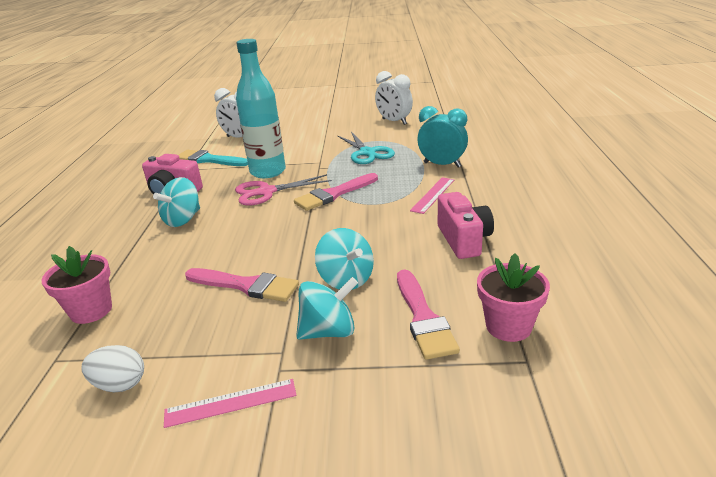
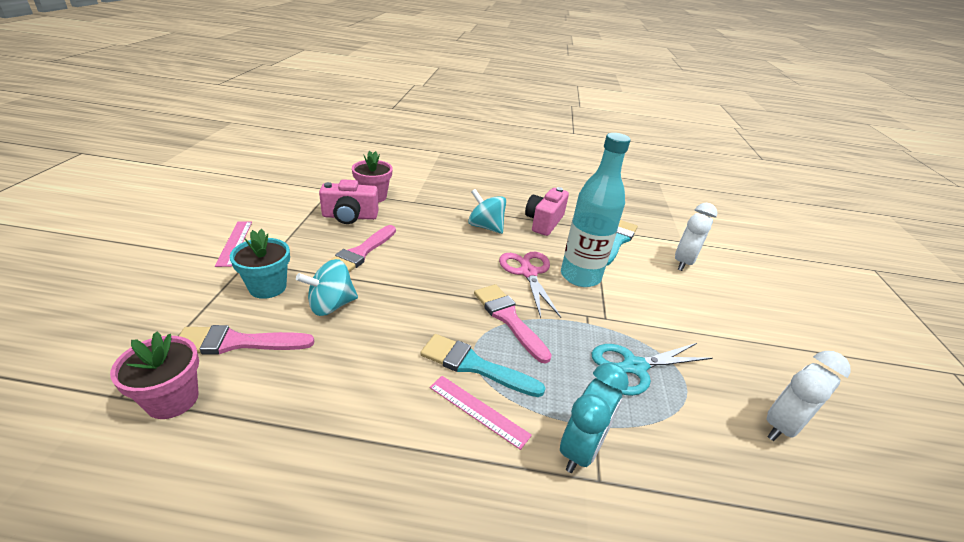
camera: 90 degrees right, 5 degrees up
white egg [82,345,144,392] -> none
turquoise spinning top [296,277,358,340] -> turquoise flower pot [230,229,290,299]
pink camera [438,192,494,259] -> pink camera moved to [319,179,379,224]
none -> turquoise brush [420,334,545,397]

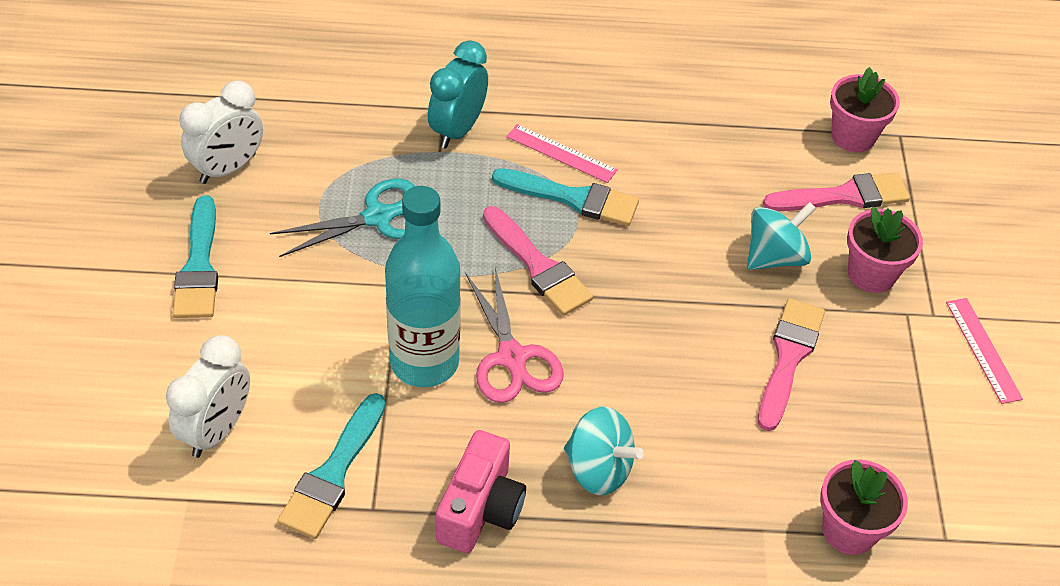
camera: 175 degrees right, 15 degrees up
turquoise flower pot [230,229,290,299] -> pink flower pot [847,207,923,293]
pink camera [319,179,379,224] -> none
none -> turquoise brush [172,196,218,318]

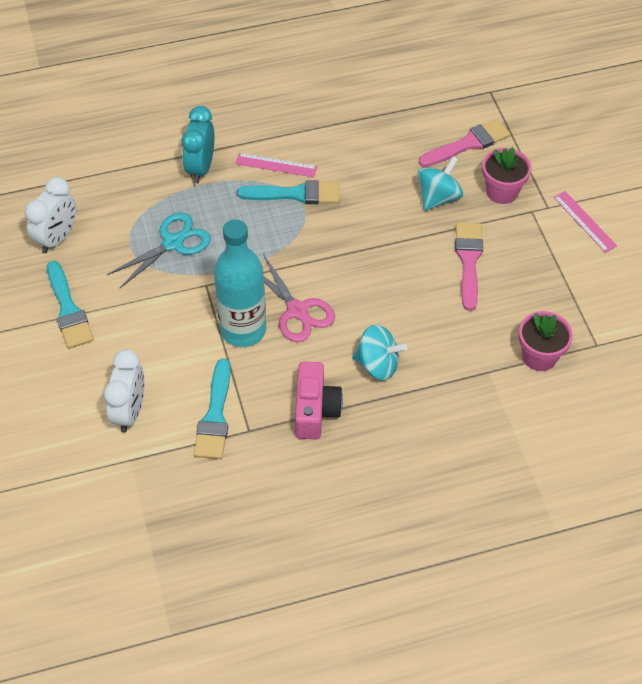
camera: 15 degrees left, 5 degrees up
pink brush [483,206,593,316] -> none
pink flower pot [830,67,900,152] -> none

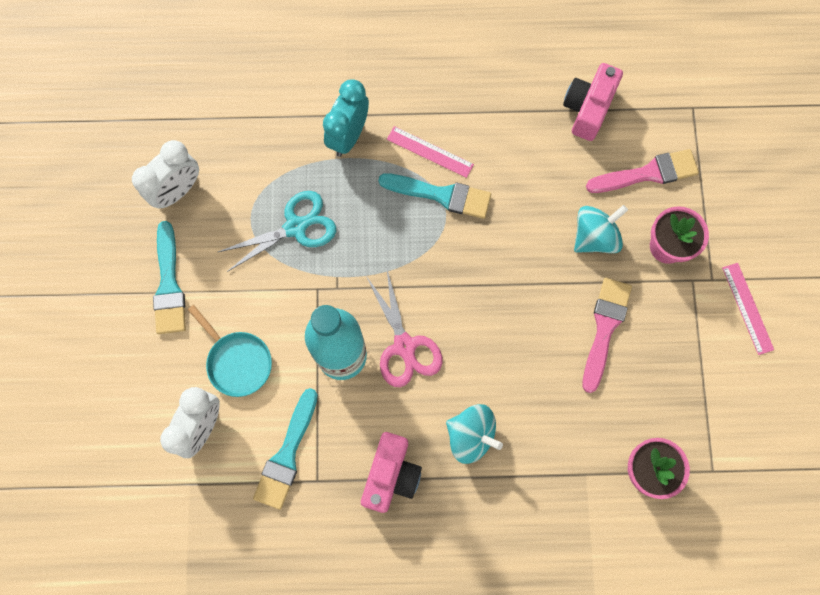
camera: 15 degrees right, 20 degrees up
none -> turquoise pan [188,305,272,397]
none -> pink camera [563,63,623,141]

